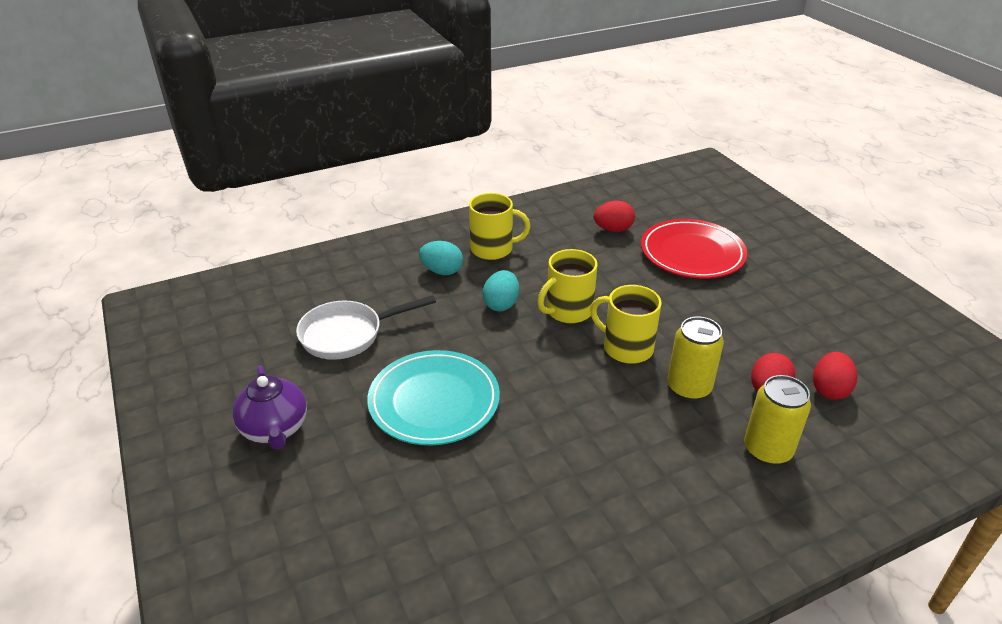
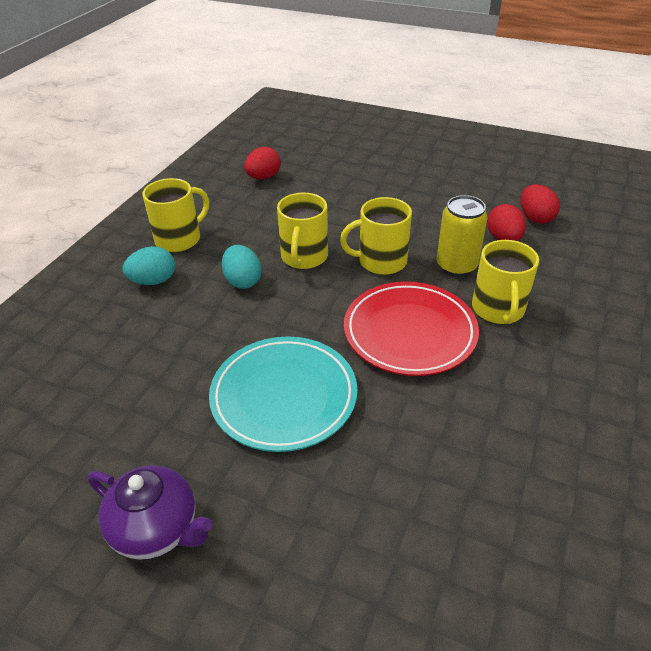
camera: 40 degrees left, 5 degrees up
white pan [296,295,436,360] -> none
red plate [641,219,747,279] -> red plate moved to [344,282,479,376]
yellow can [744,375,811,465] -> none
none -> yellow mug [472,240,539,324]

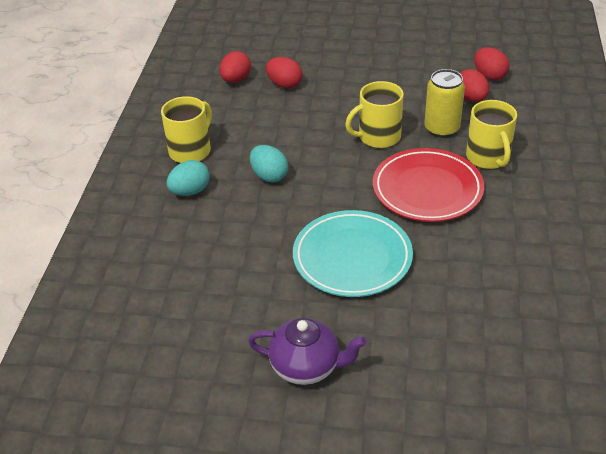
camera: 15 degrees left, 0 degrees up
yellow mug [277,193,328,269] -> none
none -> red egg [266,57,303,89]

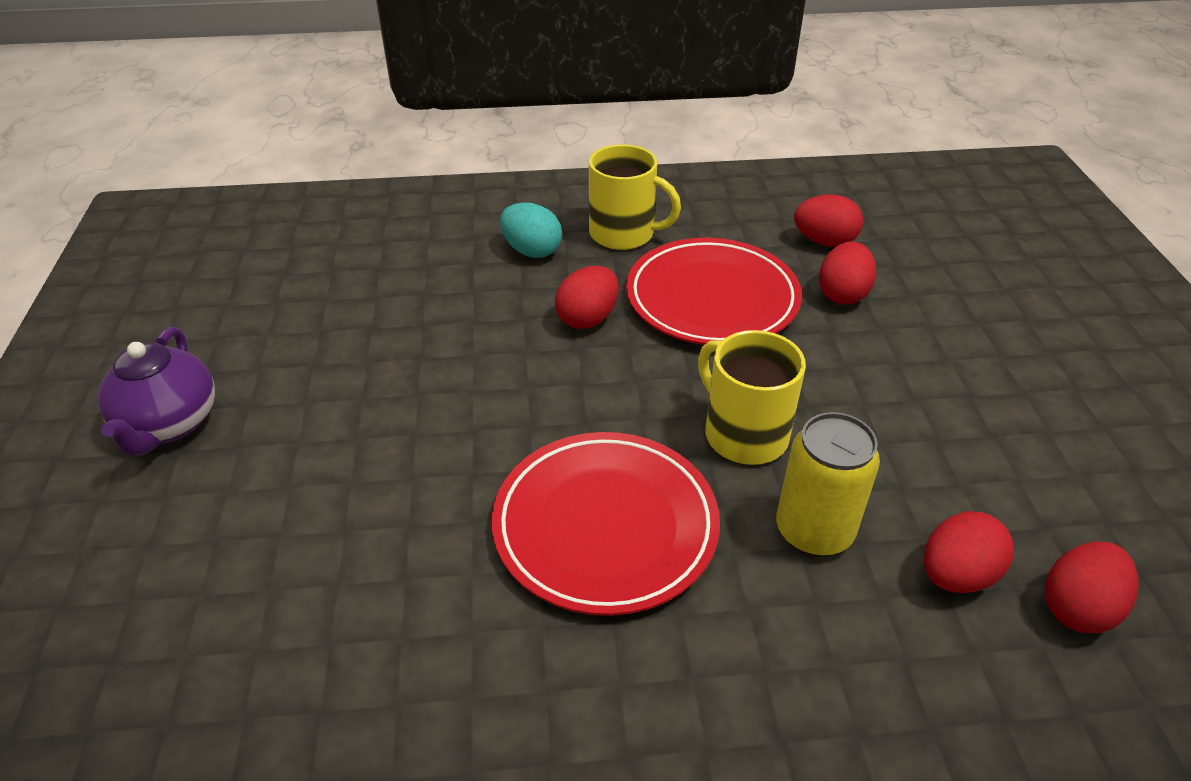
camera: 75 degrees right, 0 degrees up
turquoise egg [250,145,288,183] -> red egg [555,266,619,329]
turquoise plate [293,210,413,297] -> none
yellow mug [466,100,517,169] -> none
none -> red plate [626,238,802,345]

